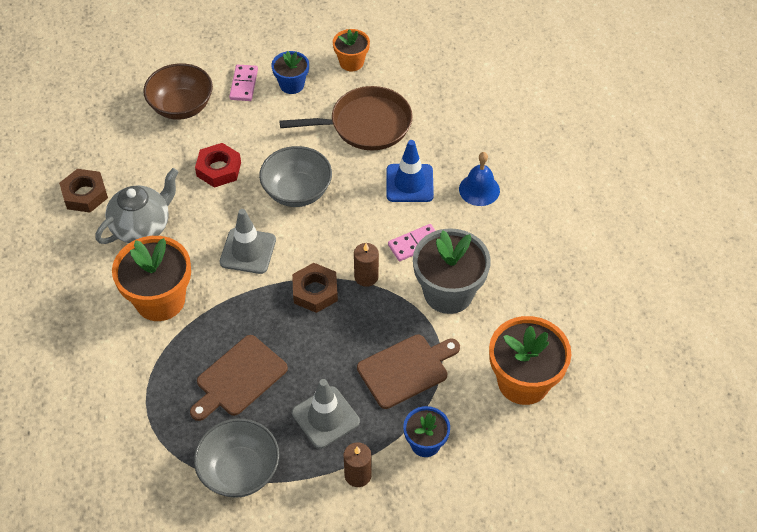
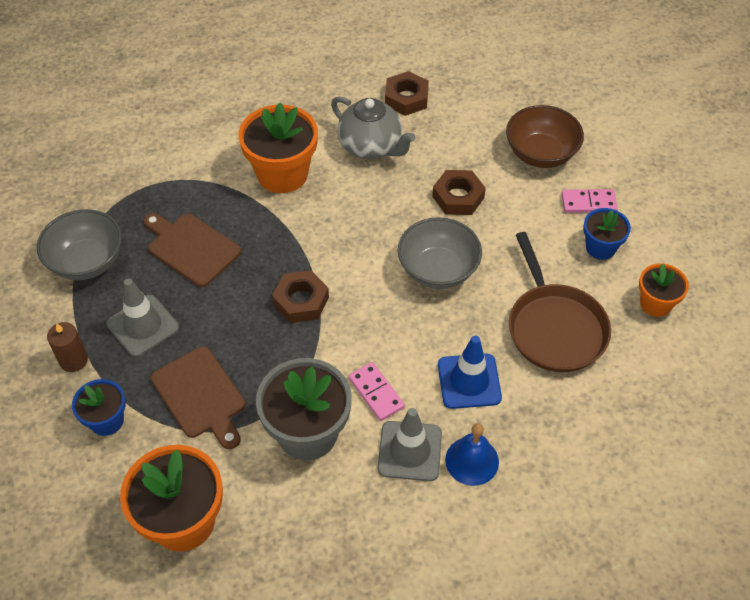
camera: 85 degrees right, 0 degrees up
red nut [195,143,241,188] -> brown nut [432,170,486,215]
grey traffic cone [220,209,276,274] -> grey traffic cone moved to [378,408,442,481]
brown candle [354,243,379,287] -> none

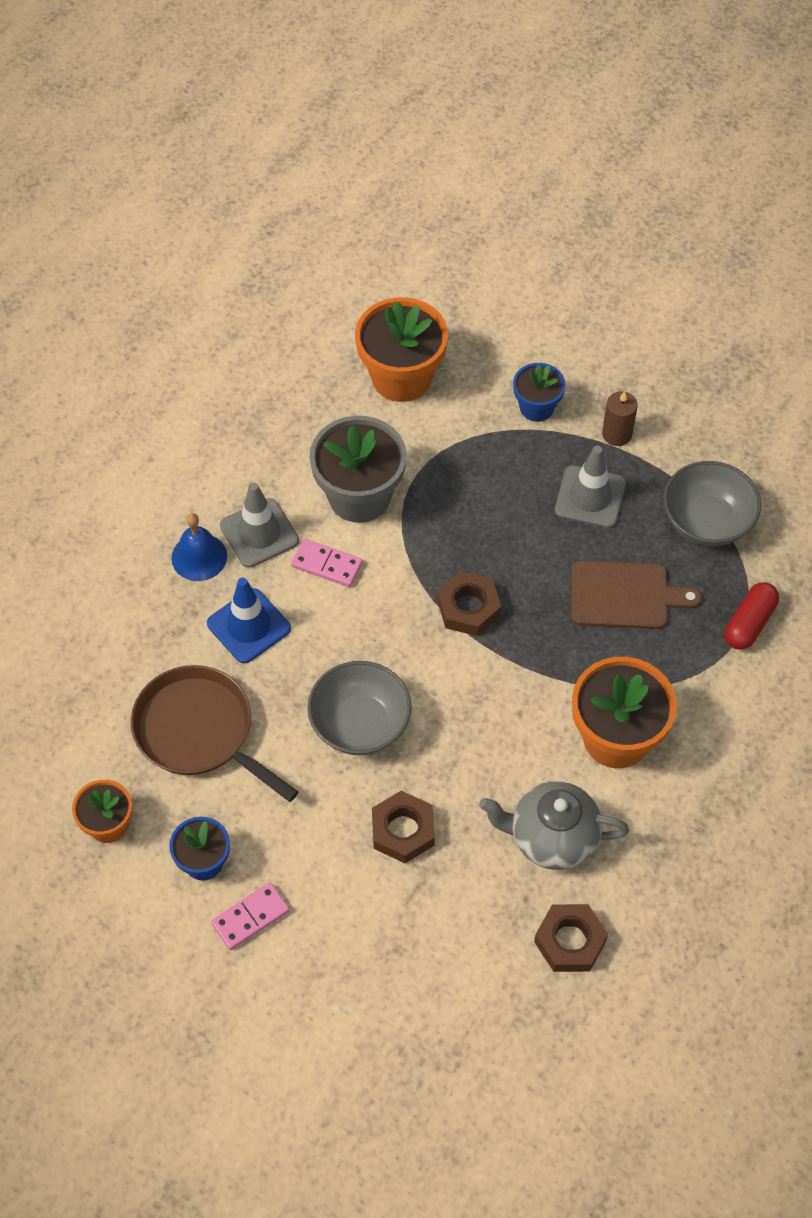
camera: 145 degrees right, 5 degrees up
brown cutting board [151,346,245,449] -> none
brown bowl [506,105,584,168] -> none
none -> red capsule [725,582,779,650]

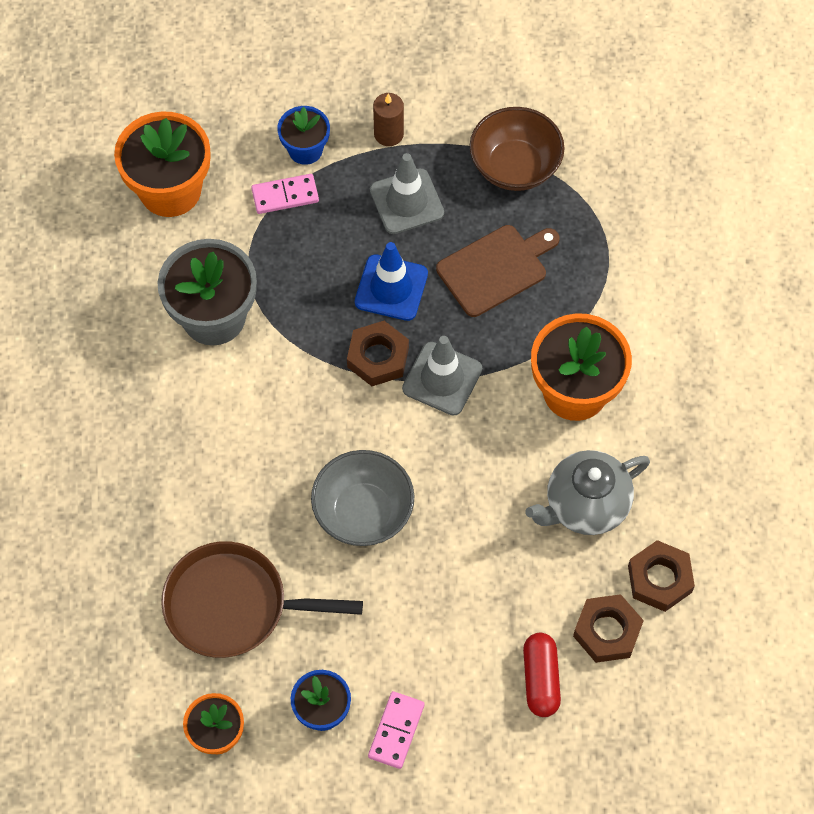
camera: 35 degrees left, 5 degrees up
blue bell [171,513,227,581] -> none
blue traffic cone [207,578,291,663] -> blue traffic cone moved to [355,242,428,321]
grey traffic cone [220,483,299,568] -> grey traffic cone moved to [402,336,482,416]
pink domino [291,539,363,587] -> pink domino moved to [251,174,319,214]
brown nut [372,791,435,863] -> brown nut moved to [573,594,644,663]
grey bowl [663,461,761,546] -> brown bowl [470,107,565,191]
red capsule [725,582,779,650] -> red capsule moved to [523,633,561,717]

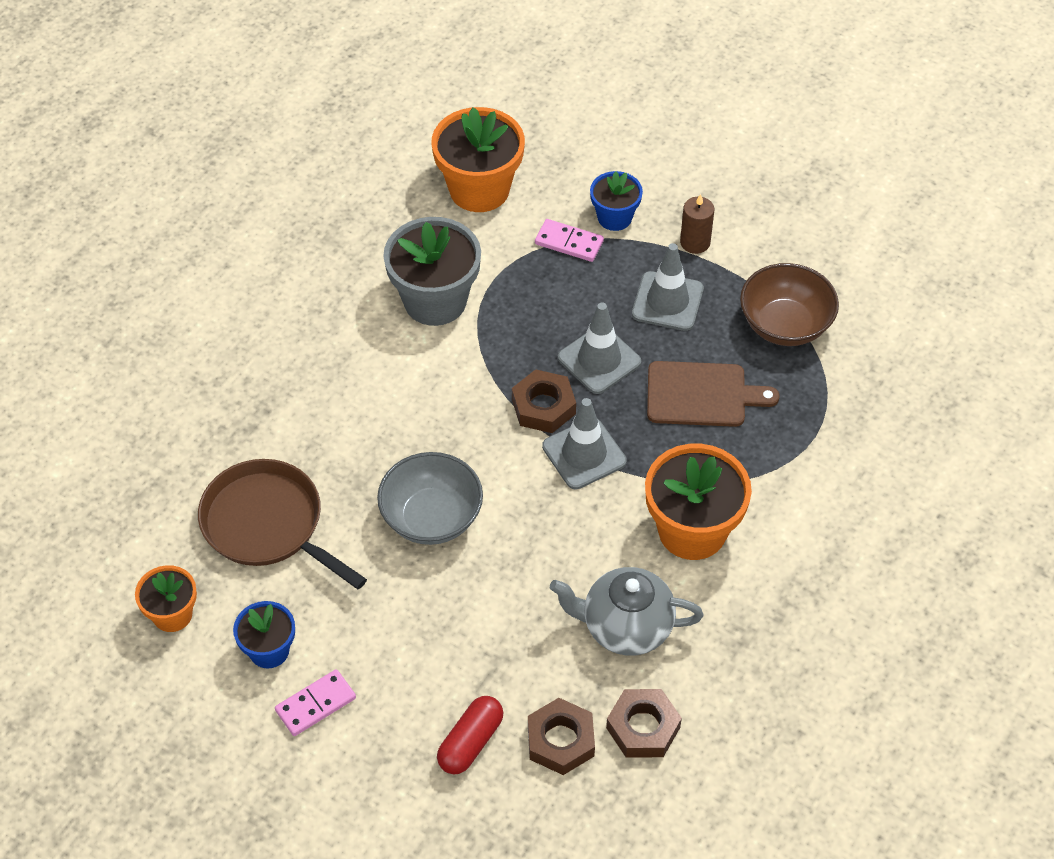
camera: 35 degrees right, 10 degrees down
blue traffic cone [355,242,428,321] -> grey traffic cone [558,302,641,394]

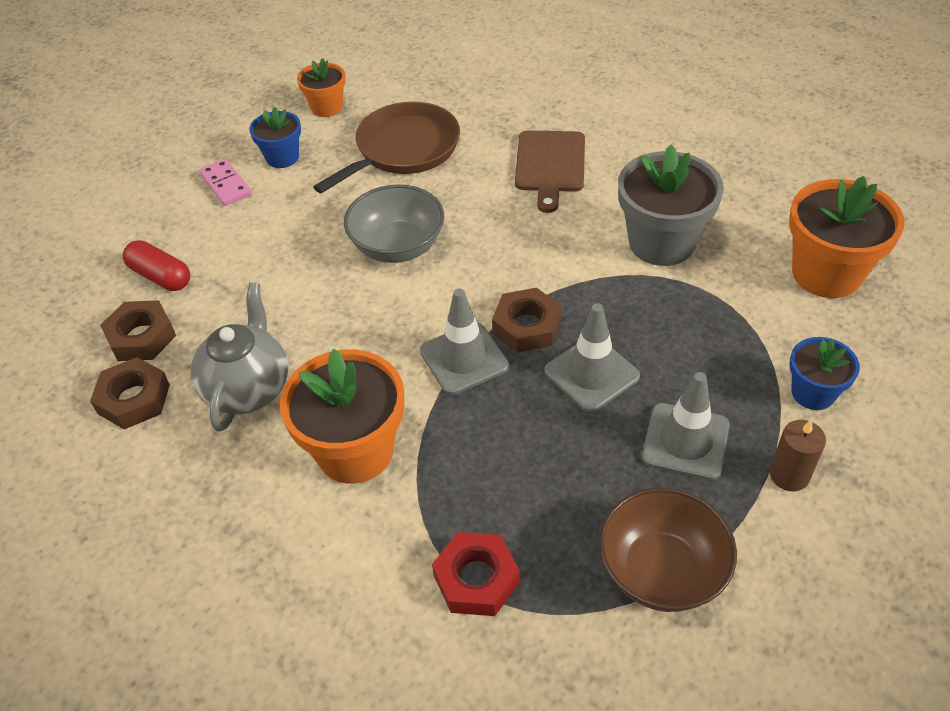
camera: 95 degrees right, 5 degrees down
pink domino [535,219,604,262] -> none
brown cutting board [647,361,780,427] -> brown cutting board moved to [515,130,585,213]
none -> red nut [432,532,520,616]

